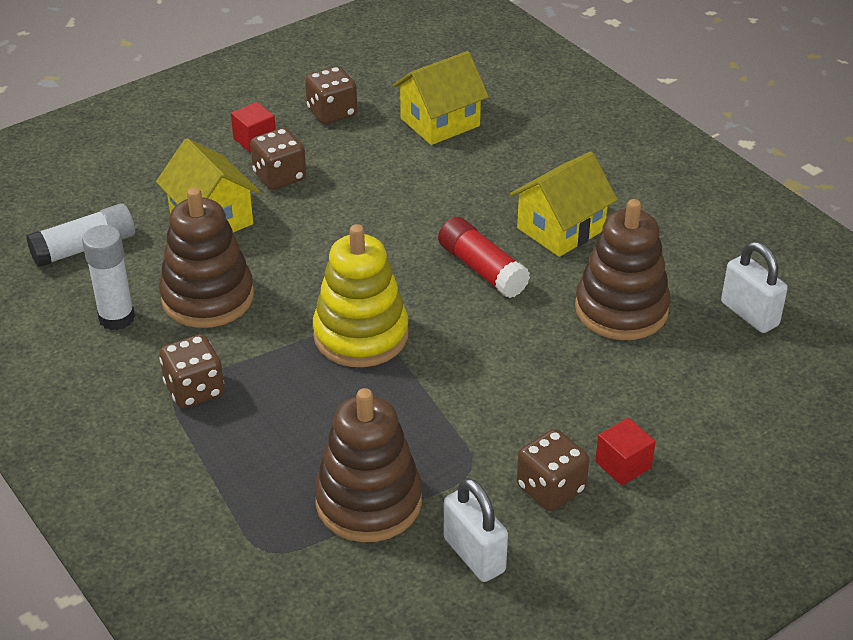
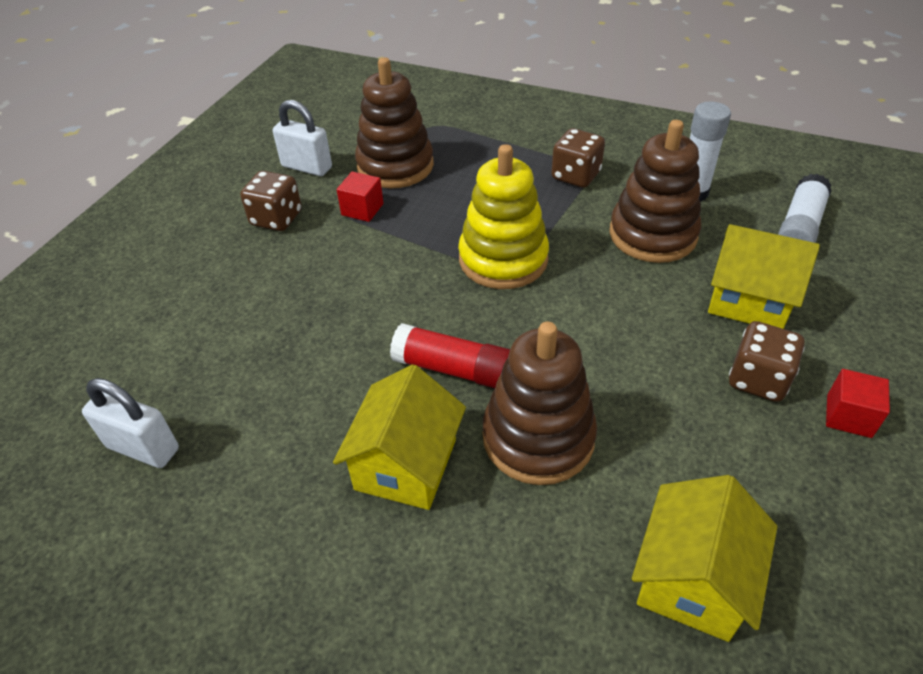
camera: 150 degrees right, 5 degrees up
brown dice [305,66,357,124] -> none
brown stacking toy [575,199,670,340] -> brown stacking toy moved to [483,322,597,485]
red cube [595,418,656,486] -> red cube moved to [337,171,384,222]

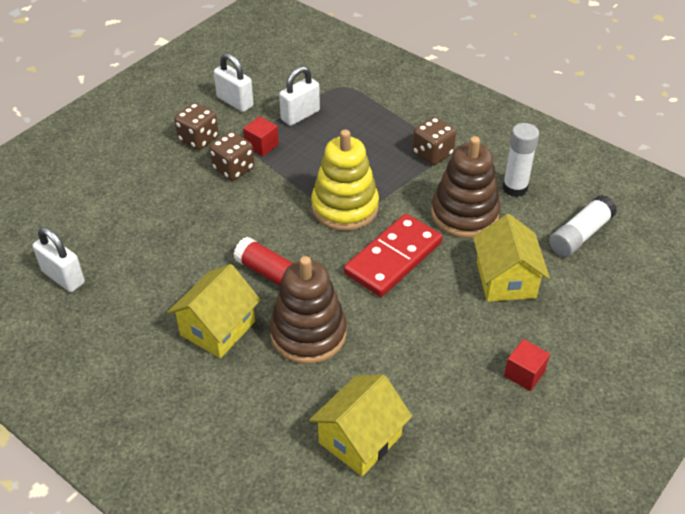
camera: 15 degrees right, 0 degrees up
brown stacking toy [355,57,434,188] -> white padlock [279,66,320,126]
yellow house [708,224,820,329] -> yellow house turned 45 degrees clockwise [473,214,550,302]
brown dice [729,321,805,402] -> brown dice moved to [209,131,254,181]
none -> red domino [344,214,443,297]

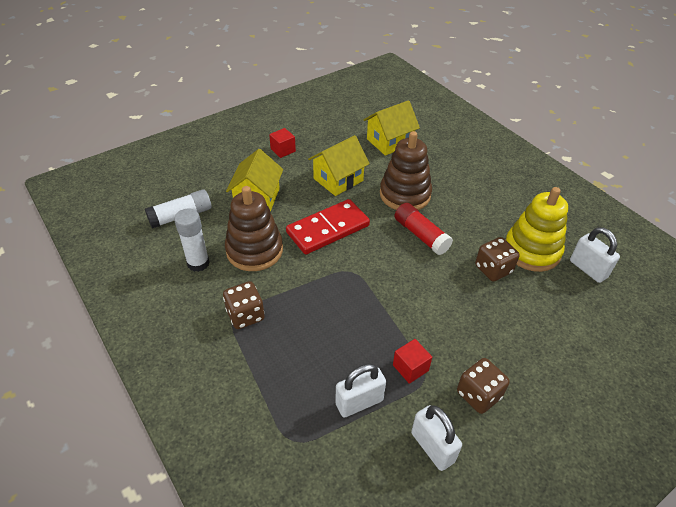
camera: 165 degrees left, 0 degrees up
yellow house [167,264,261,358] -> yellow house moved to [308,135,370,196]
brown dice [209,131,254,181] -> brown dice moved to [475,237,519,281]
yellow stacking toy [311,130,379,231] -> yellow stacking toy moved to [505,187,568,272]

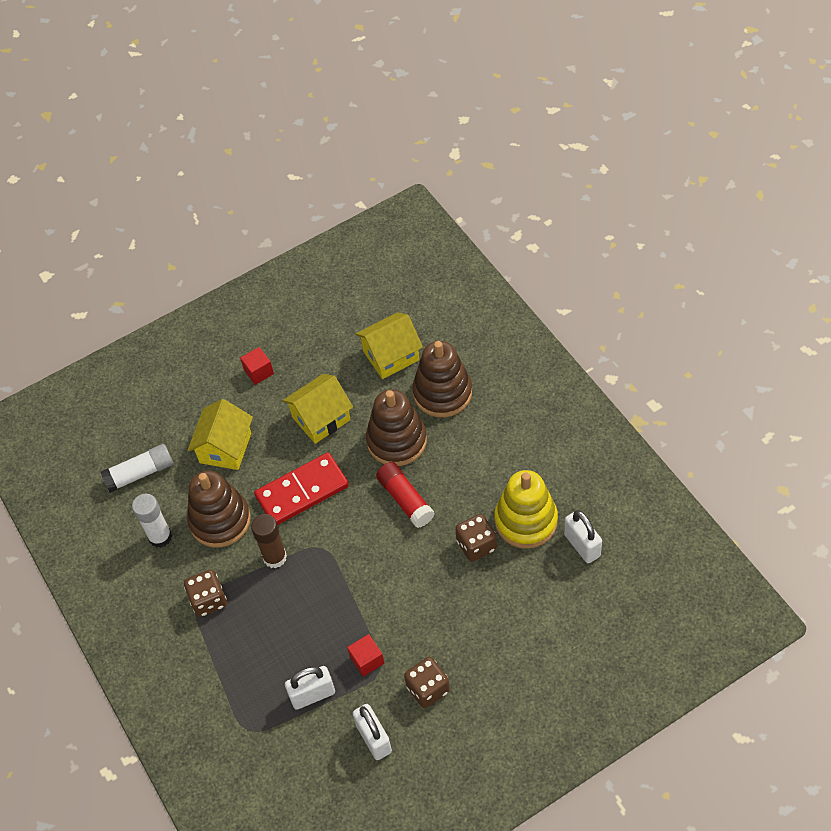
camera: 10 degrees right, 10 degrees up
none -> brown glue stick [251,514,287,568]
none -> brown stacking toy [413,341,472,418]

